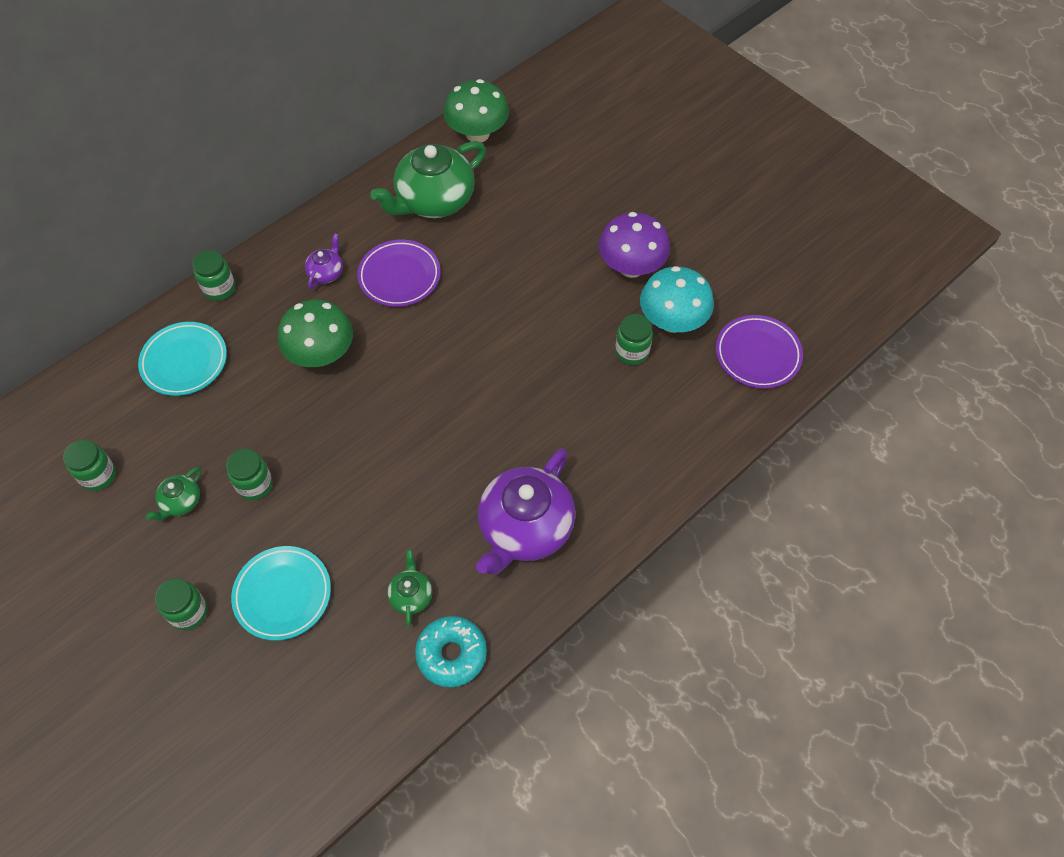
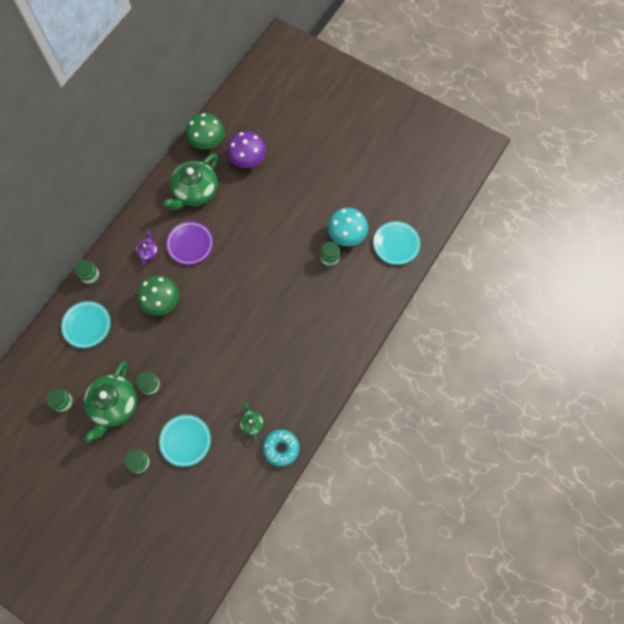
camera: 15 degrees left, 10 degrees up
green teapot [146,467,201,521] -> green teapot [84,361,137,443], size x2.21
purple teapot [476,448,575,574] -> none
purple mushroom [599,212,670,278] -> purple mushroom moved to [227,131,266,168]
purple plate [716,315,803,388] -> turquoise plate [373,221,421,265]

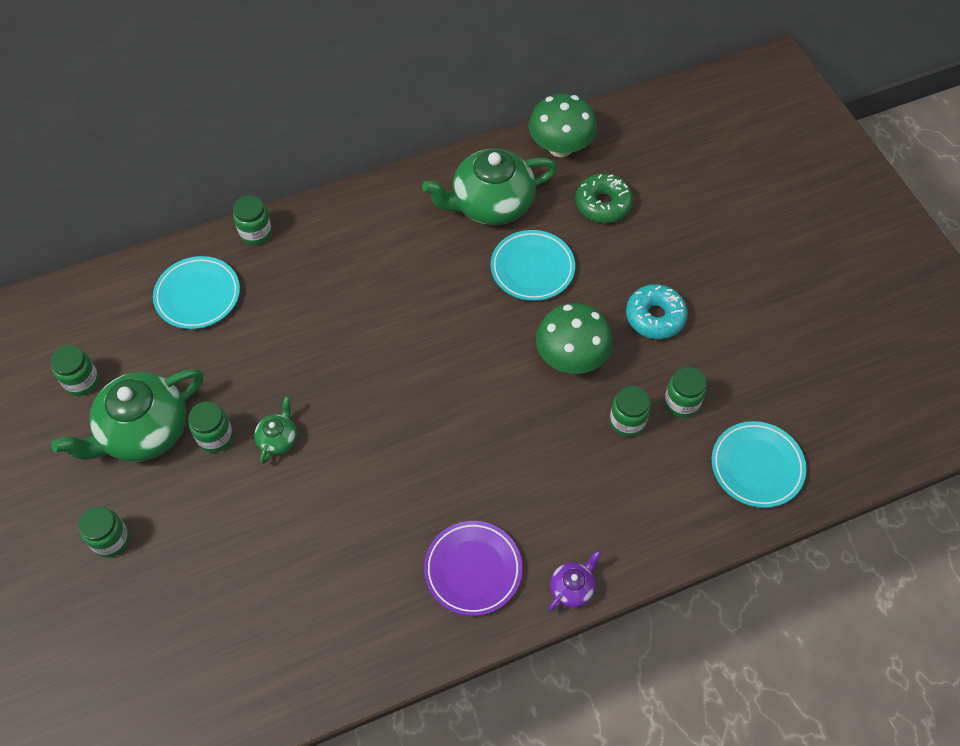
camera: 35 degrees right, 10 degrees down
purple teapot [136,230,158,266] -> purple teapot moved to [548,550,601,611]
green mushroom [137,275,179,316] -> green mushroom moved to [536,303,613,374]
turquoise plate [159,415,211,467] -> turquoise plate moved to [491,230,575,301]
purple plate [166,221,214,265] -> purple plate moved to [424,521,522,616]
purple mushroom [227,131,266,168] -> green donut [575,173,633,223]
green teapot [240,402,263,441] -> green teapot moved to [254,397,297,464]
turquoise donut [263,429,299,467] -> turquoise donut moved to [626,284,688,339]
turquoise mushroom [328,208,368,246] -> green jar [664,367,706,418]

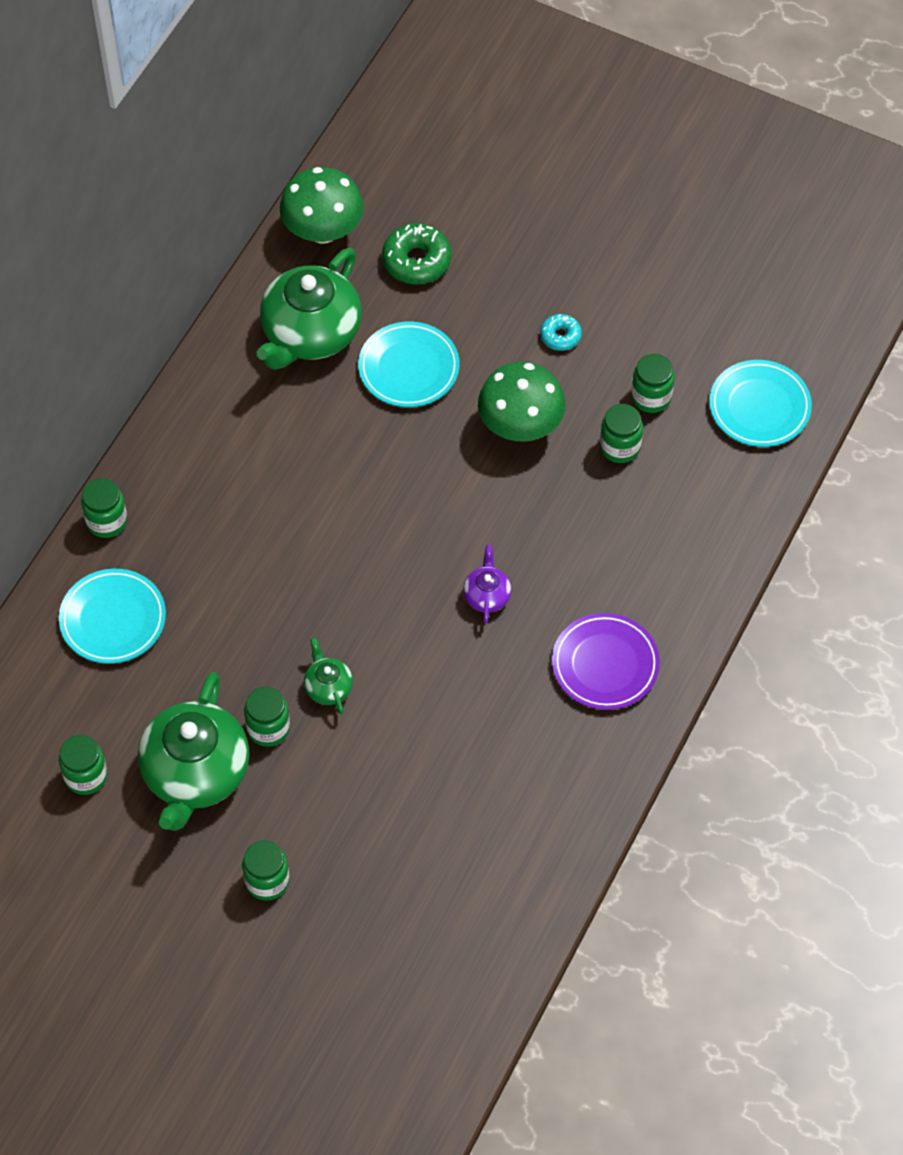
camera: 40 degrees left, 0 degrees up
purple teapot [548,550,601,611] -> purple teapot moved to [463,545,512,624]
turquoise donut [626,284,688,339] -> turquoise donut [540,314,582,351], size x0.59

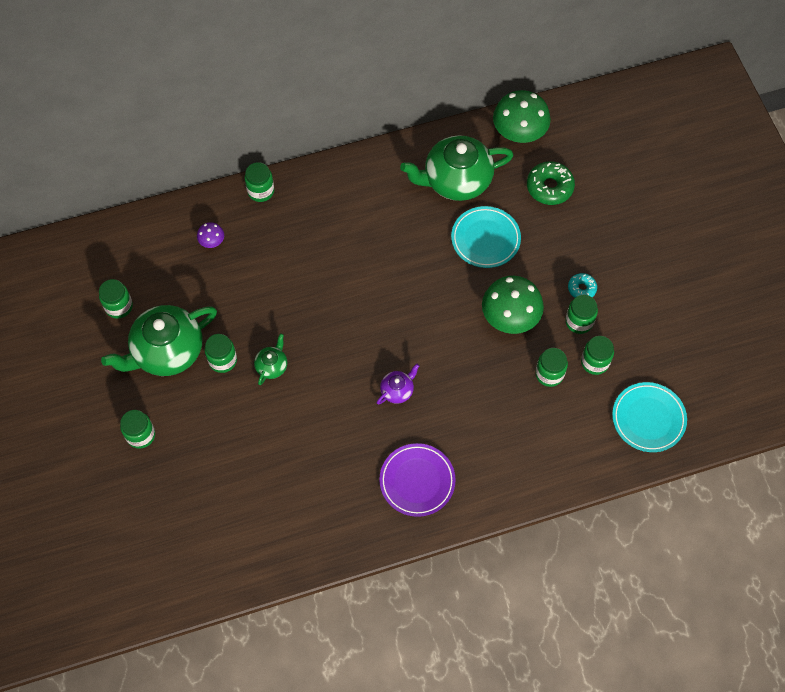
camera: 45 degrees right, 5 degrees up
turquoise plate [59,569,166,664] -> purple mushroom [197,222,224,248]
none -> green jar [565,295,598,334]

